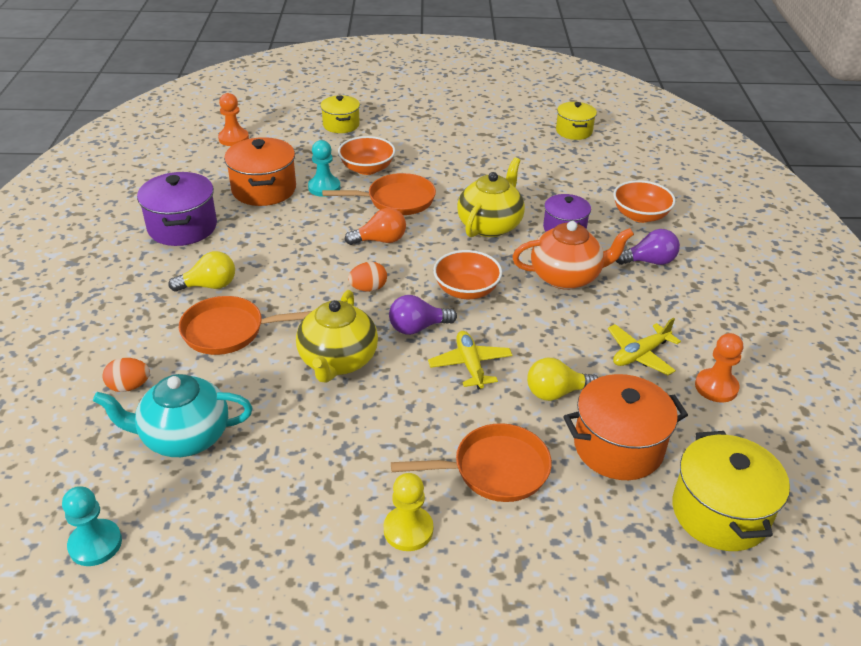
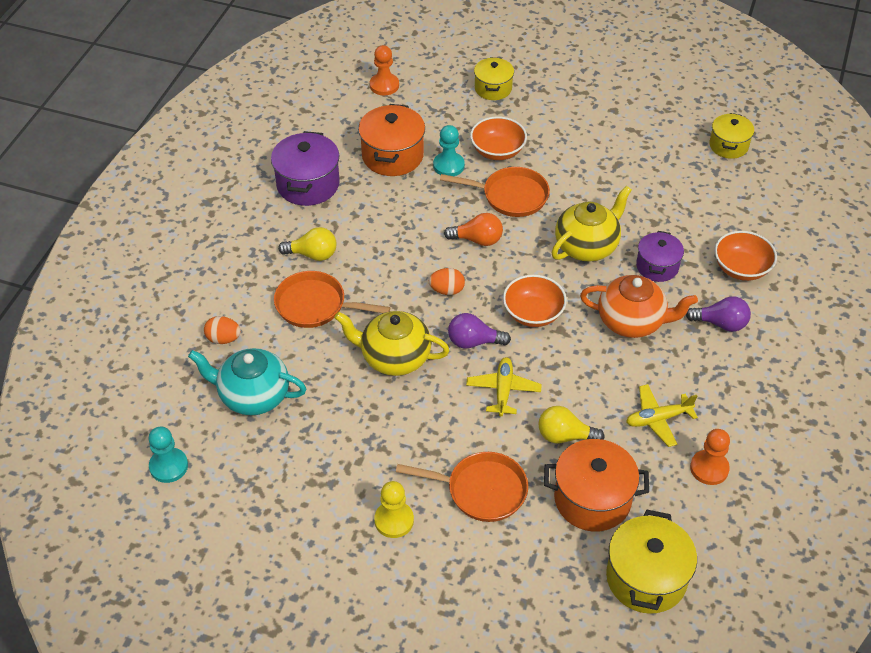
camera: 20 degrees right, 10 degrees up
yellow teapot [296,290,378,383] -> yellow teapot turned 75 degrees clockwise [334,311,450,376]

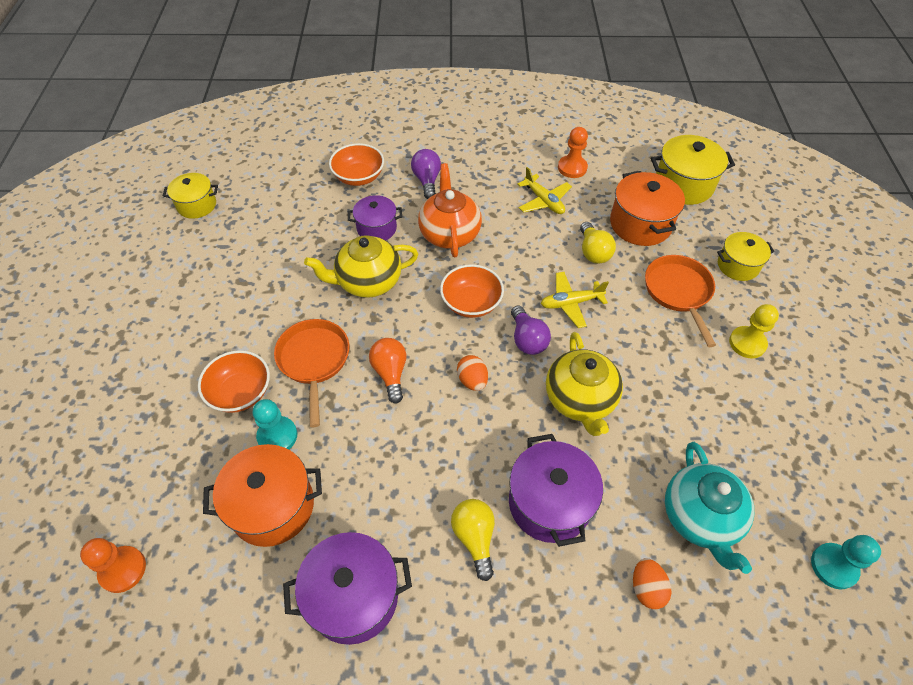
camera: 110 degrees left, 5 degrees up
orange pan [274,271,390,328] -> purple pot [509,434,603,547]
yellow pot [474,57,514,100] -> yellow pot moved to [717,232,775,281]
yellow teapot [551,185,632,261] -> yellow teapot turned 45 degrees counterclockwise [304,235,418,298]

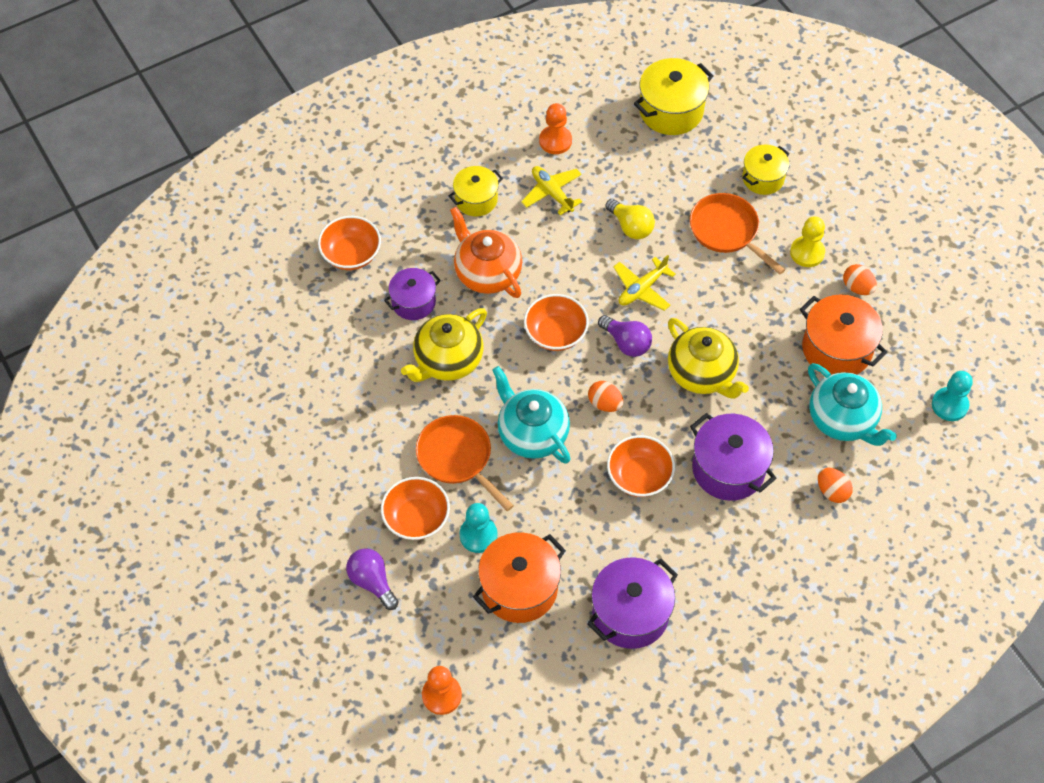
camera: 30 degrees left, 5 degrees up
yellow pot [163,173,218,219] -> yellow pot moved to [449,166,503,217]
orange light bulb [369,338,406,404] -> turquoise teapot [492,366,570,464]
purple light bulb [411,149,441,199] -> purple light bulb moved to [346,548,399,610]
yellow light bulb [451,499,495,581] -> none
yellow plane [517,167,572,214] -> yellow plane turned 150 degrees counterclockwise [521,166,582,215]
orange pot [610,171,685,246] -> orange pot moved to [800,294,887,375]
none -> orange bowl [607,435,675,497]
none -> orange egg [843,264,877,295]

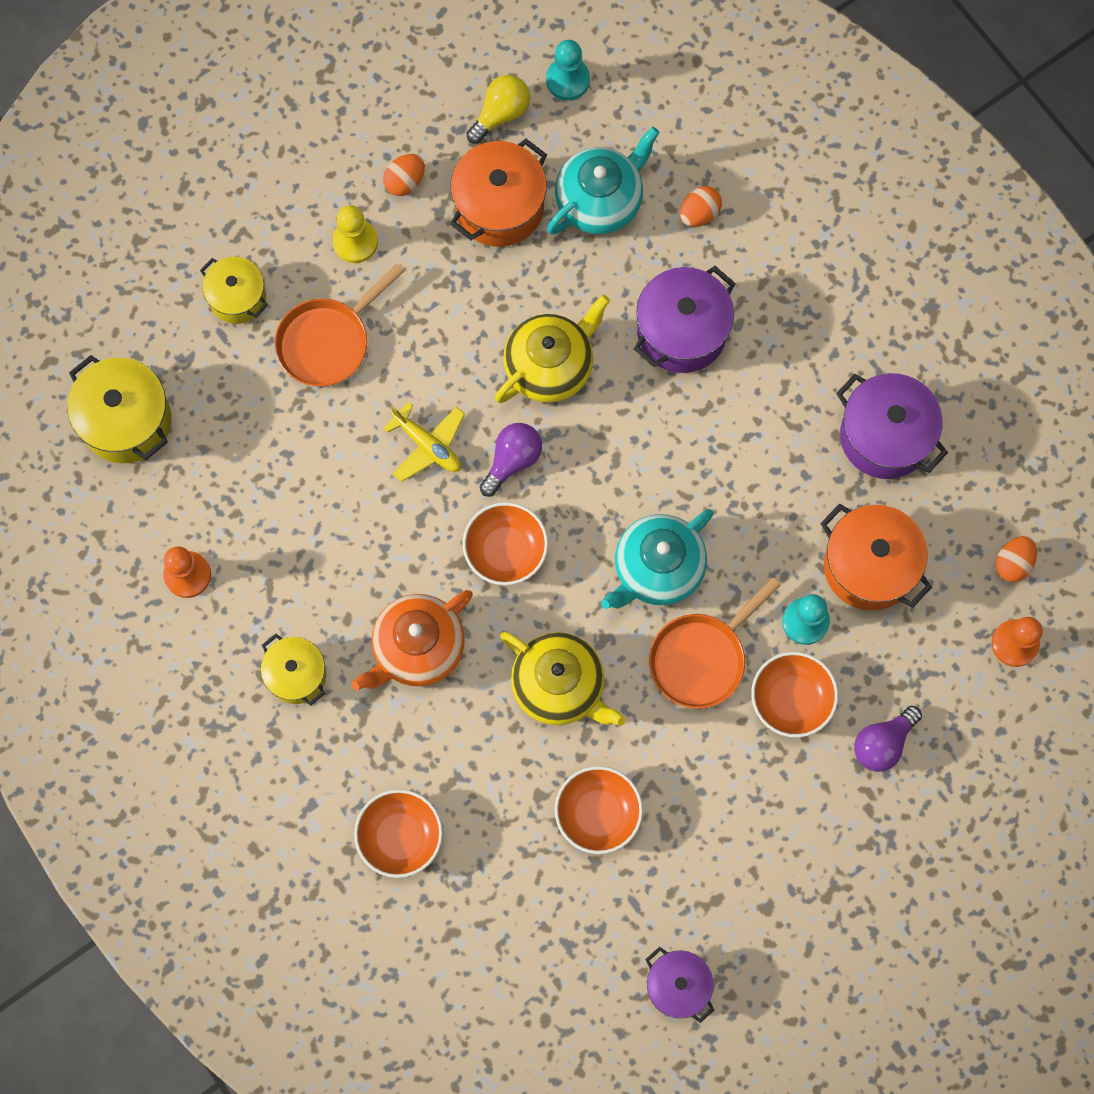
camera: 95 degrees left, 15 degrees up
purple pot [384,268,441,320] -> purple pot moved to [645,947,714,1023]
yellow plane [521,166,582,215] -> none
orange egg [588,381,623,412] -> orange egg moved to [996,536,1037,582]
yellow light bulb [605,199,655,239] -> yellow light bulb moved to [466,75,530,144]
orange bowl [607,435,675,497] -> orange bowl moved to [555,766,643,854]

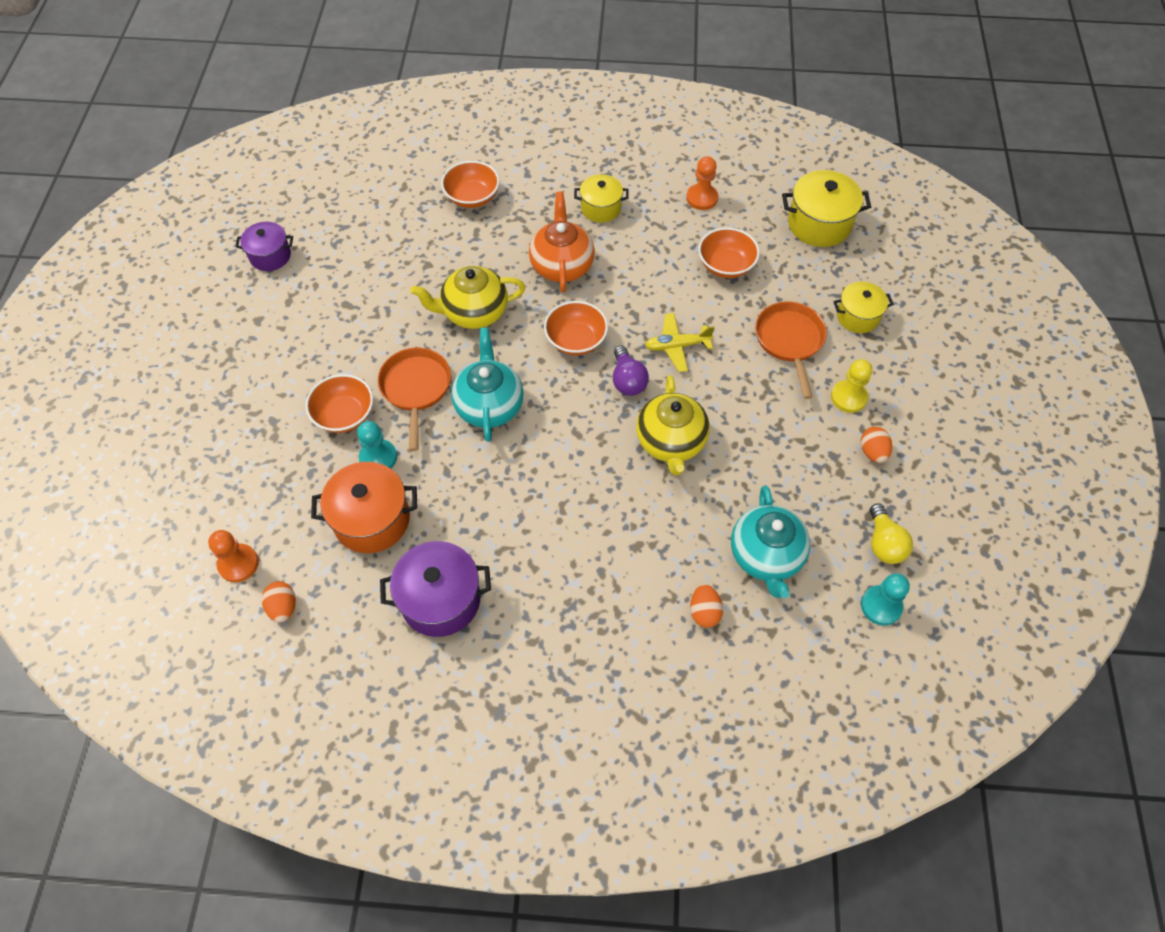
camera: 130 degrees right, 15 degrees down
orange pot [450,139,547,247] -> none
orange bowl [555,766,643,854] -> orange bowl moved to [699,227,760,278]
purple pot [634,266,736,373] -> none
purple light bulb [854,706,922,772] -> none

